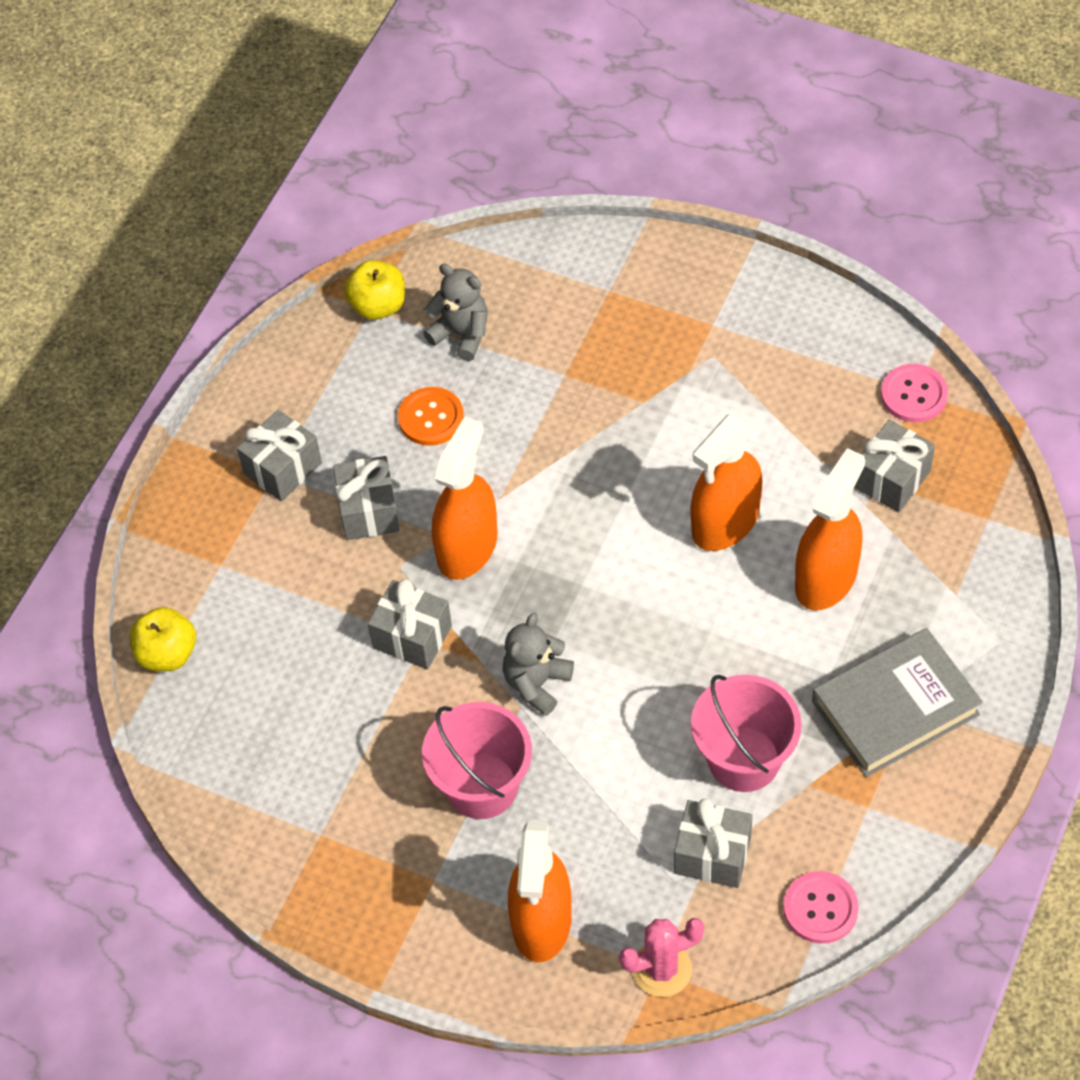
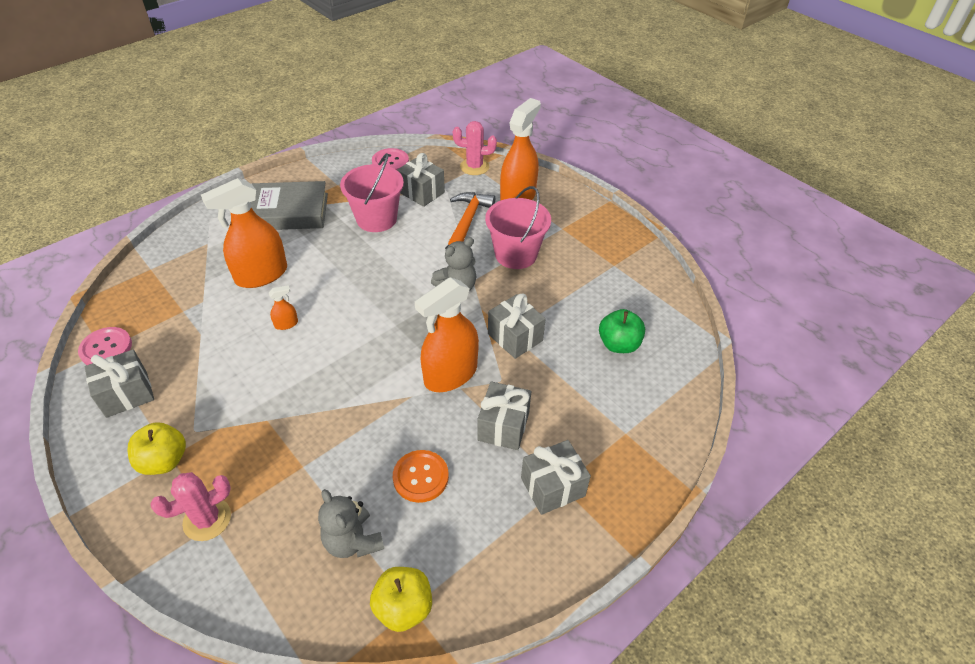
camera: 160 degrees left, 10 degrees down
yellow apple [130,607,196,671] -> yellow apple moved to [128,422,186,475]
orange spray bottle [691,413,763,551] -> orange spray bottle [269,285,298,330], size x0.41
grey gift [854,420,935,512] -> grey gift moved to [85,350,154,418]
none -> pink cactus [150,472,231,541]
none -> orange hammer [448,192,495,245]
none -> green apple [599,309,645,353]

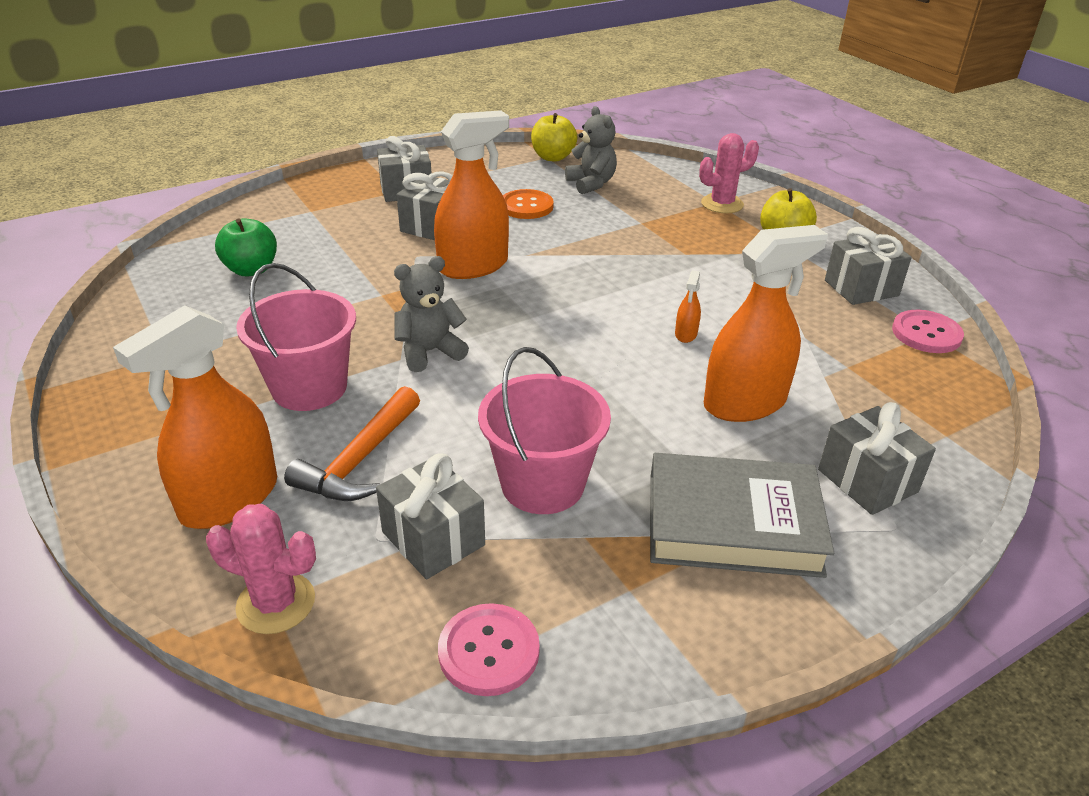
camera: 170 degrees left, 10 degrees down
orange spray bottle [269,285,298,330] -> orange spray bottle turned 60 degrees counterclockwise [675,270,701,343]
grey gift [488,294,546,359] -> grey gift moved to [818,402,936,515]

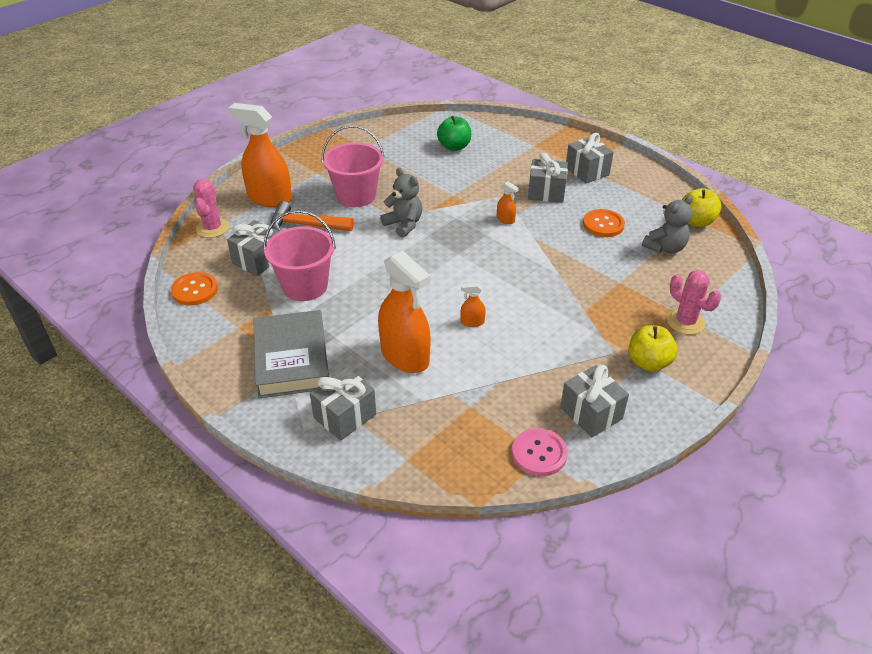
camera: 75 degrees right, 5 degrees up
orange spray bottle [434,110,509,279] -> orange spray bottle [497,182,519,224], size x0.41
pink button [438,603,540,696] -> orange button [171,272,218,306]

